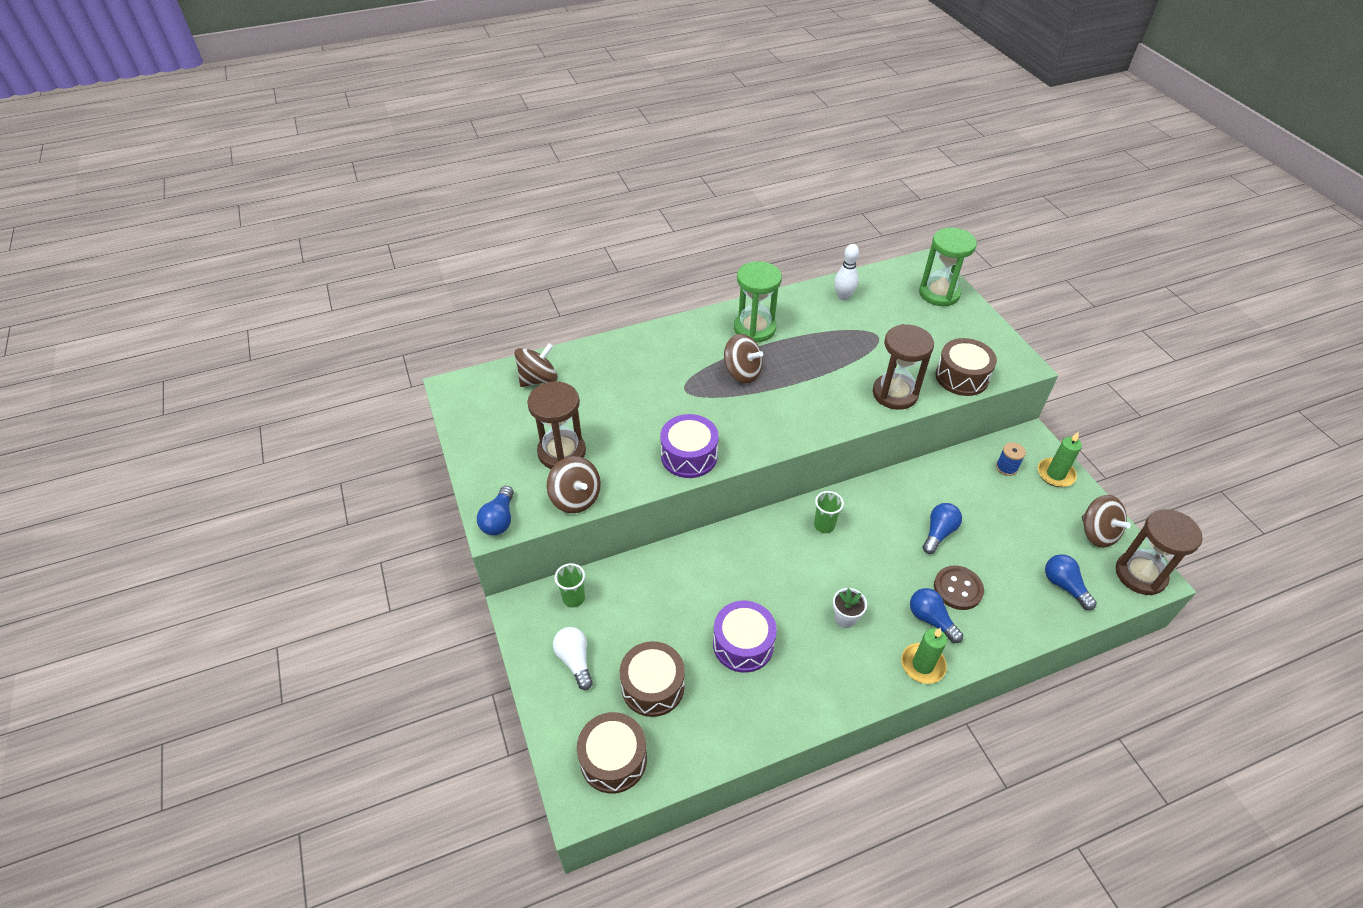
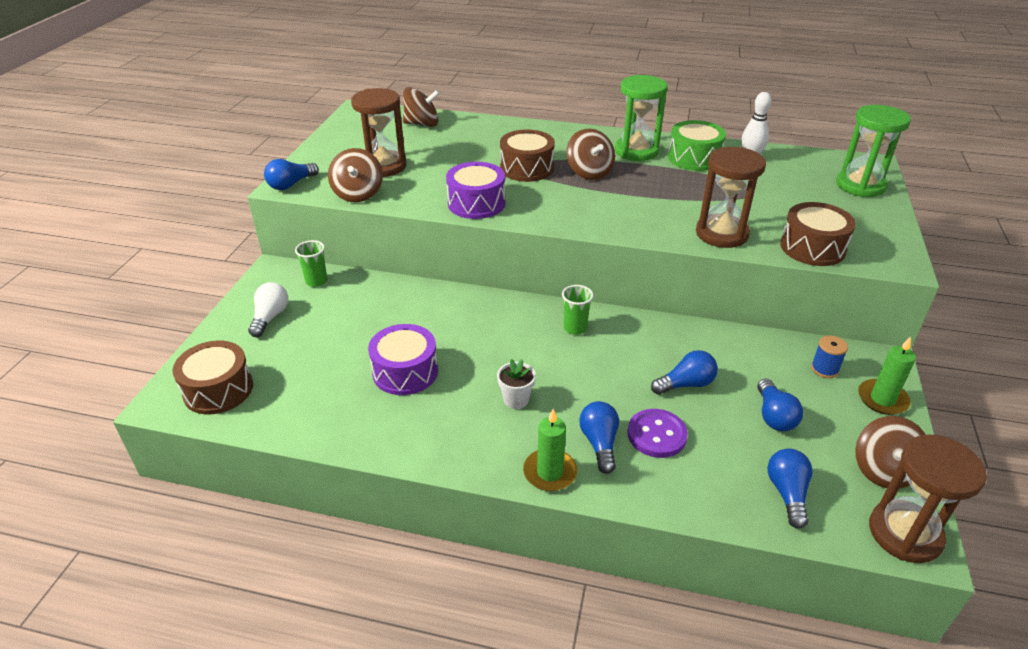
camera: 35 degrees right, 10 degrees down
brown drum [620,641,685,717] -> brown drum moved to [500,129,555,182]
brown button [934,565,984,610] -> purple button [627,409,688,458]
none -> green drum [668,120,726,171]
none -> blue light bulb [757,379,803,431]

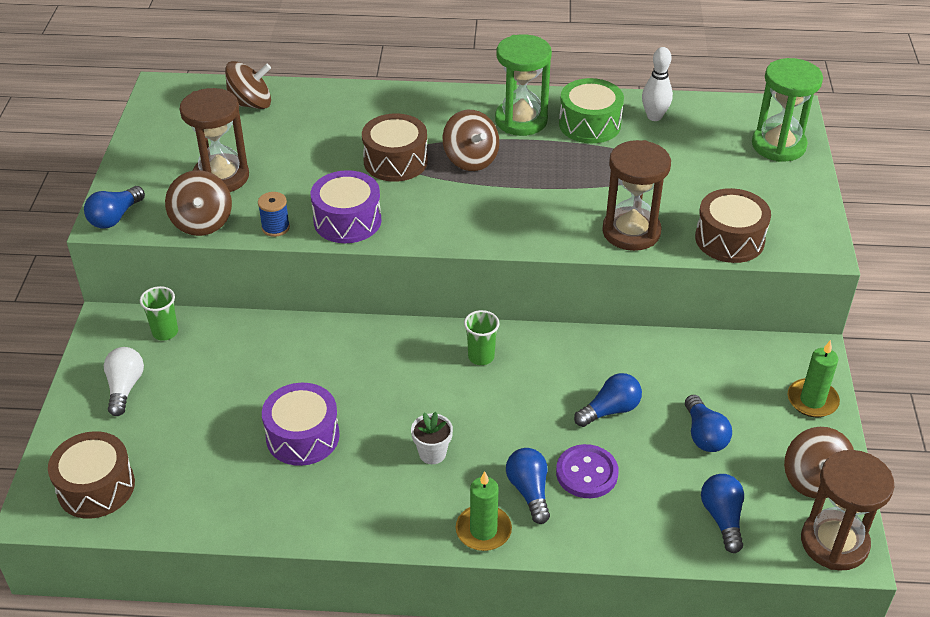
camera: 10 degrees left, 5 degrees up
blue spool [811,335,848,378] -> blue spool moved to [258,192,290,237]

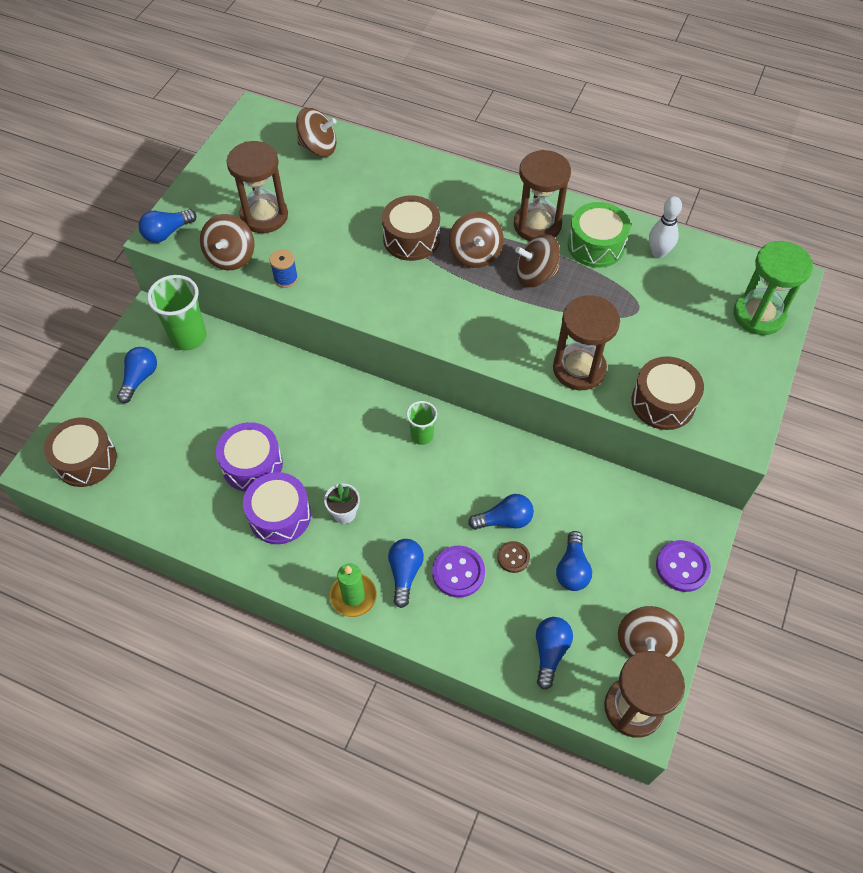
camera: 20 degrees right, 15 degrees up
white light bulb [104,347,144,416] -> blue light bulb [117,347,157,403]
green cup [140,286,178,341] -> green cup [147,275,207,350], size x1.71
purple drum [311,170,382,243] -> purple drum moved to [243,472,311,544]
green hourglass [495,34,552,136] -> brown hourglass [514,150,571,241]
green candle [788,340,840,417] -> purple button [656,540,711,592]
none -> brown button [497,541,530,573]
none -> brown spinning top [515,234,560,287]

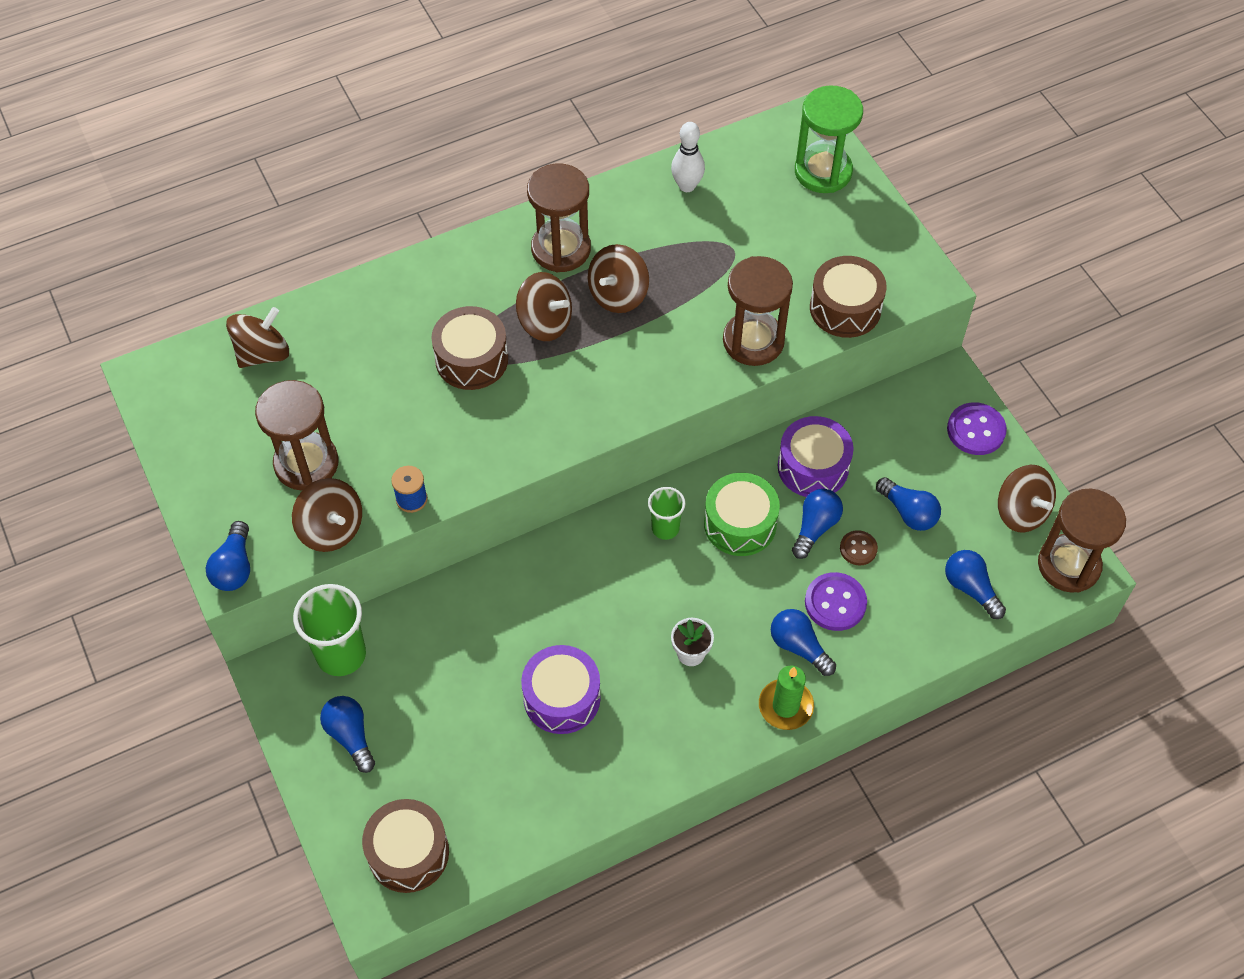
camera: 50 degrees left, 0 degrees up
purple drum [243,472,311,544] -> purple drum moved to [778,416,854,497]
green drum [568,202,631,268] -> green drum moved to [704,473,780,556]

